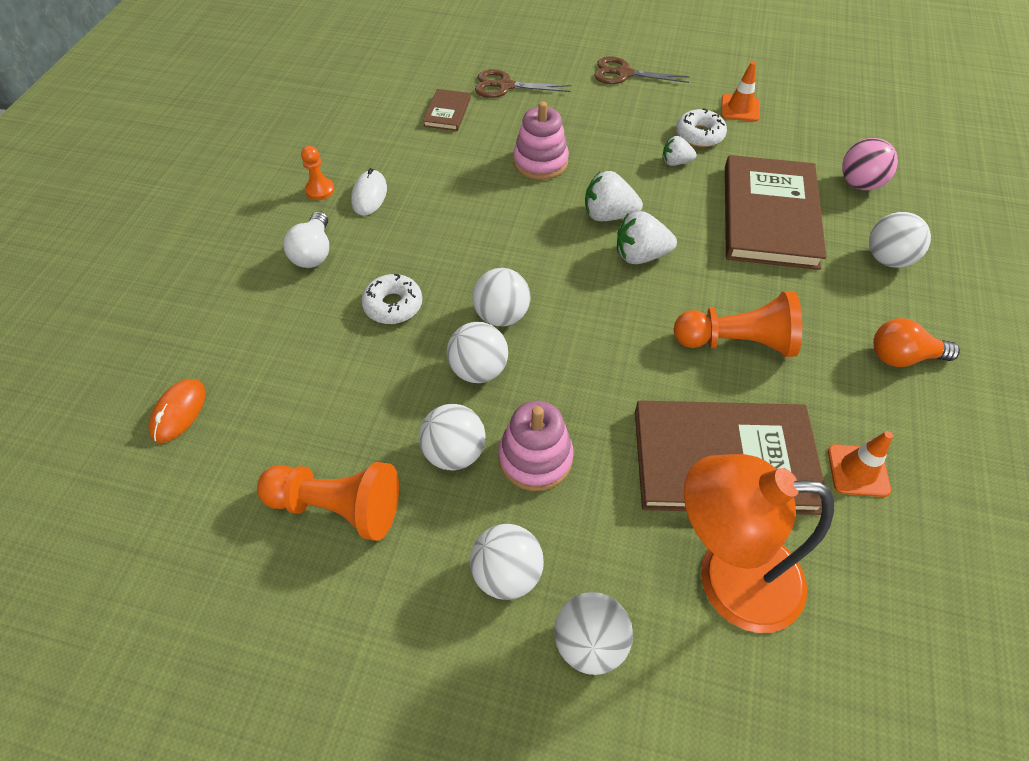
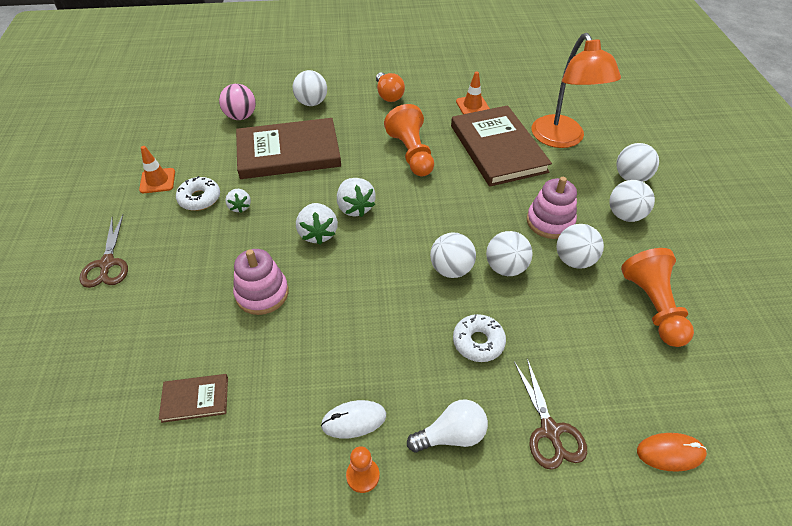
camera: 110 degrees left, 5 degrees down
brown scissors [475,69,571,98] -> brown scissors moved to [514,359,587,470]

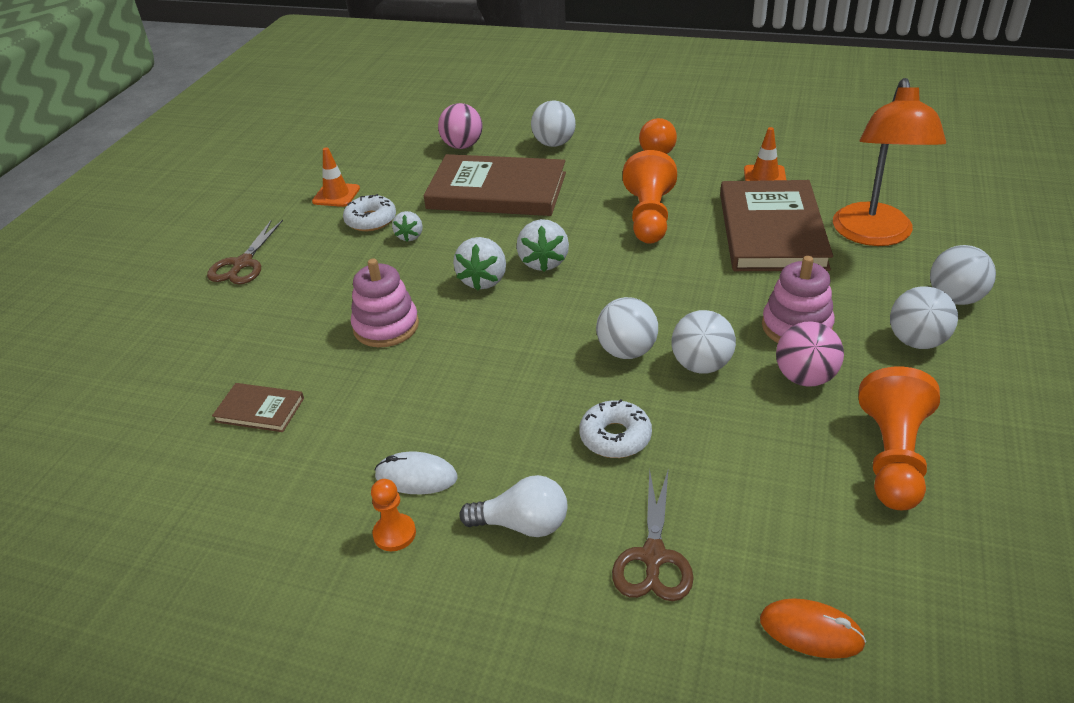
camera: 25 degrees right, 10 degrees down
white ball [556,224,604,269] -> pink ball [776,321,844,387]

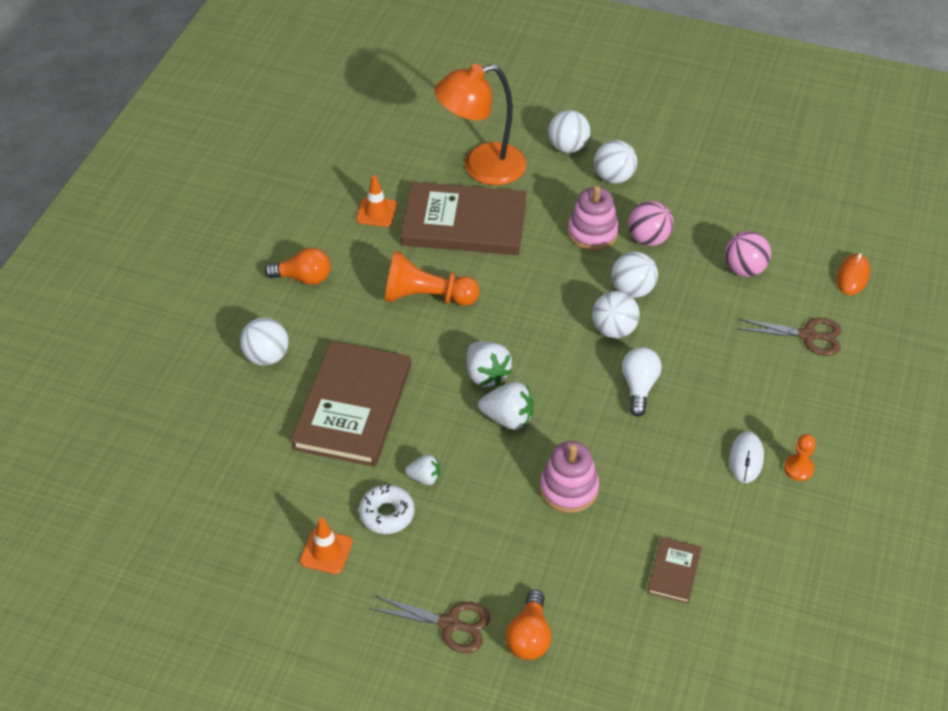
camera: 90 degrees left, 10 degrees up
pink ball [438,103,482,149] -> pink ball moved to [725,231,771,277]
white light bulb [459,475,568,537] -> white light bulb moved to [622,347,661,417]
white strawberry [517,219,569,272] -> white strawberry turned 60 degrees clockwise [467,342,512,387]
white donut [579,399,652,458] -> none
orange lamp [833,78,946,246] -> orange lamp turned 150 degrees clockwise [434,64,526,185]
orange pawn [859,366,940,510] -> none
none -> orange light bulb [506,590,551,660]

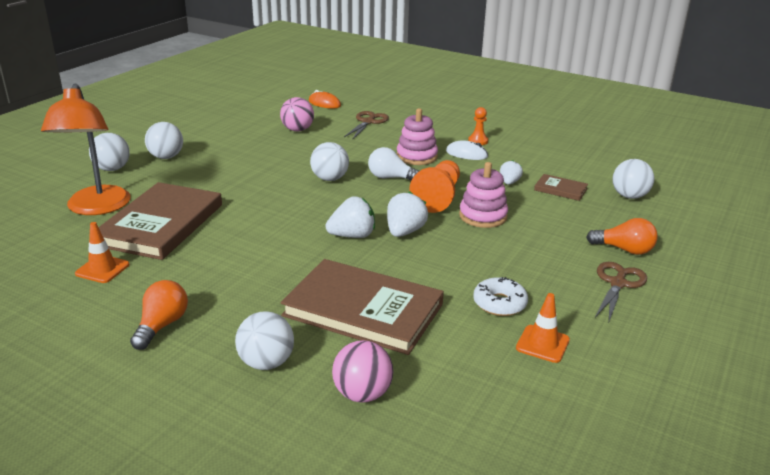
camera: 80 degrees left, 20 degrees down
orange pawn [385,251,479,306] -> orange pawn moved to [409,160,460,213]
white strawberry [405,455,440,485] -> white strawberry moved to [500,160,523,185]
pink stacking toy [568,186,619,251] -> pink stacking toy moved to [397,108,438,165]
white ball [611,251,658,298] -> white ball moved to [612,159,655,199]
pink ball [628,201,673,246] -> pink ball moved to [332,340,393,403]

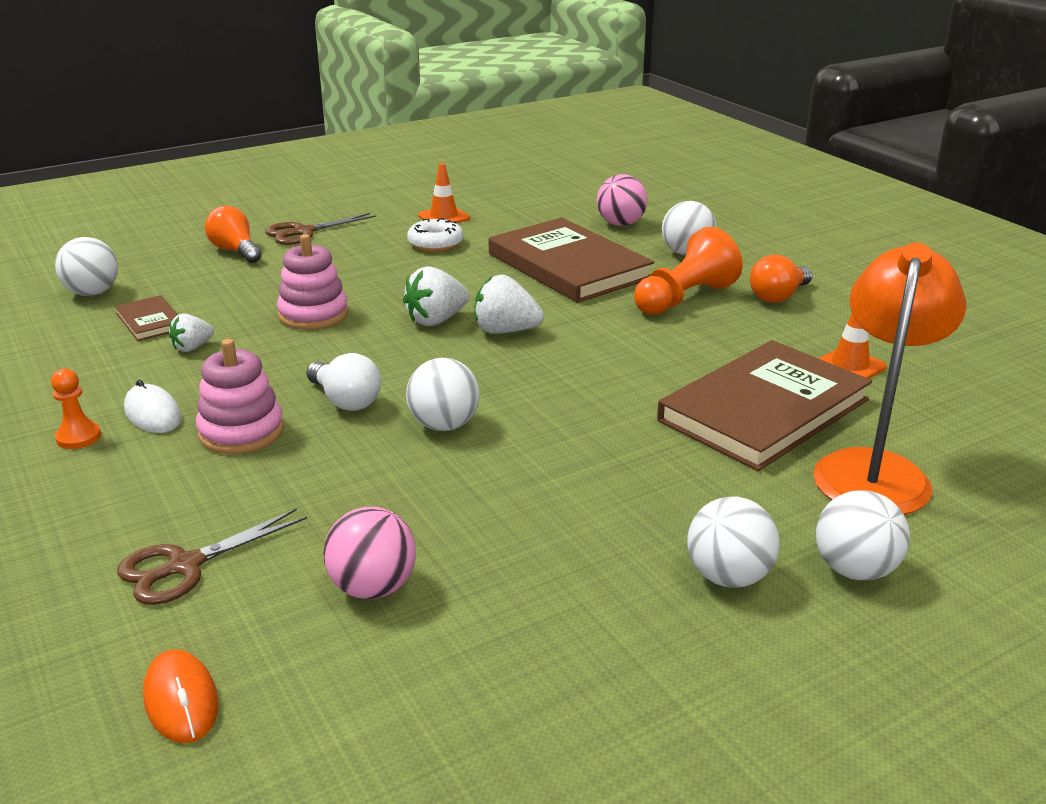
camera: 150 degrees left, 0 degrees up
orange pawn [409,160,460,213] -> orange pawn moved to [634,227,742,315]

